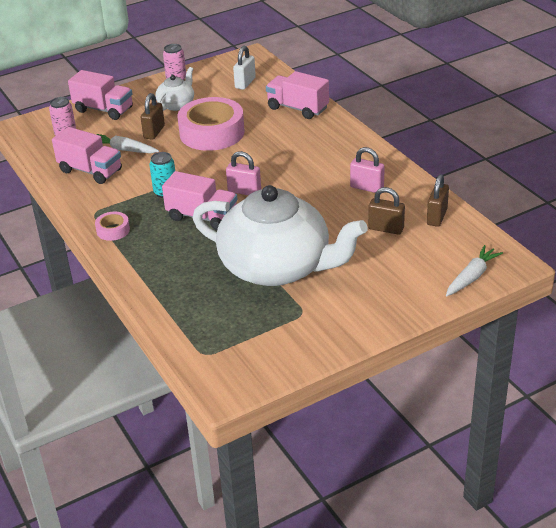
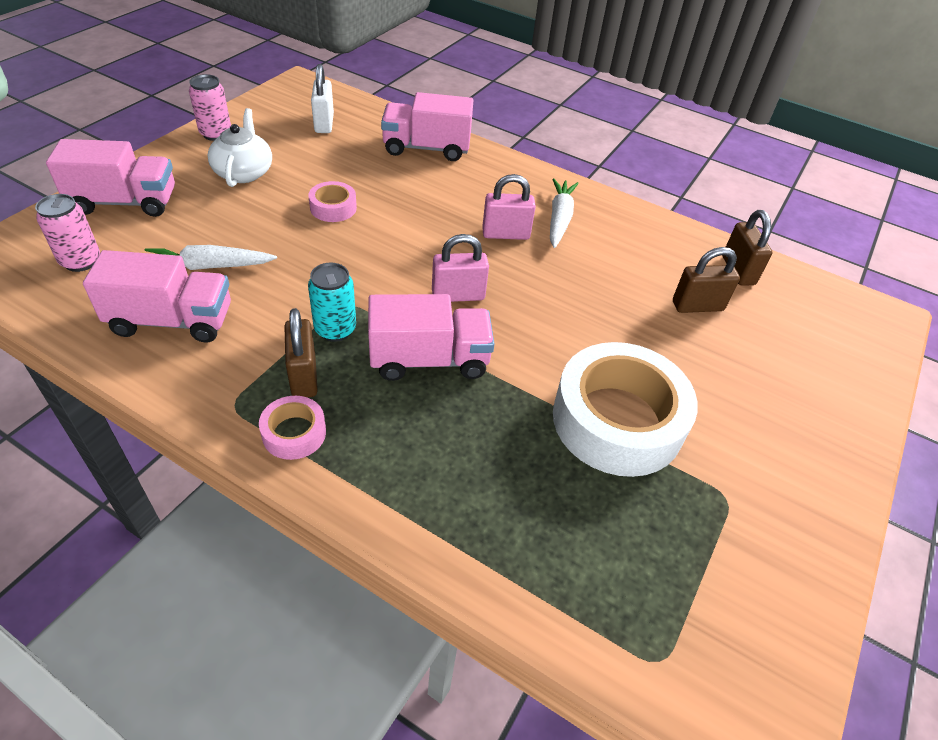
camera: 35 degrees left, 10 degrees up
brown padlock [141,93,165,140] -> brown padlock moved to [284,308,318,397]
pink tape [177,97,245,151] -> pink tape [308,181,357,222], size x0.45
white teapot [192,185,367,286] -> white tape [553,342,698,477]
pink padlock [350,147,385,193] -> pink padlock moved to [482,174,536,240]
white carrot [446,245,503,296] -> white carrot moved to [550,178,579,248]

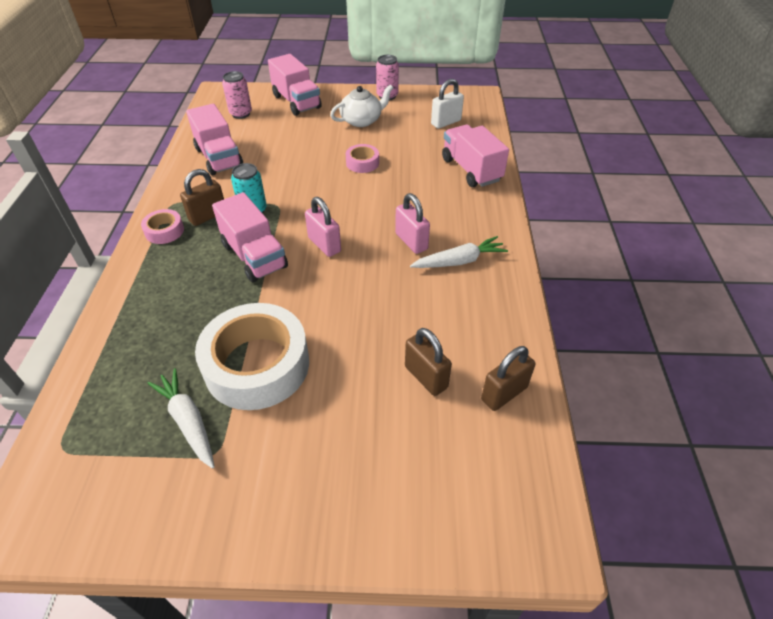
camera: 65 degrees right, 0 degrees up
white carrot [145,245,277,270] -> white carrot moved to [147,368,214,468]

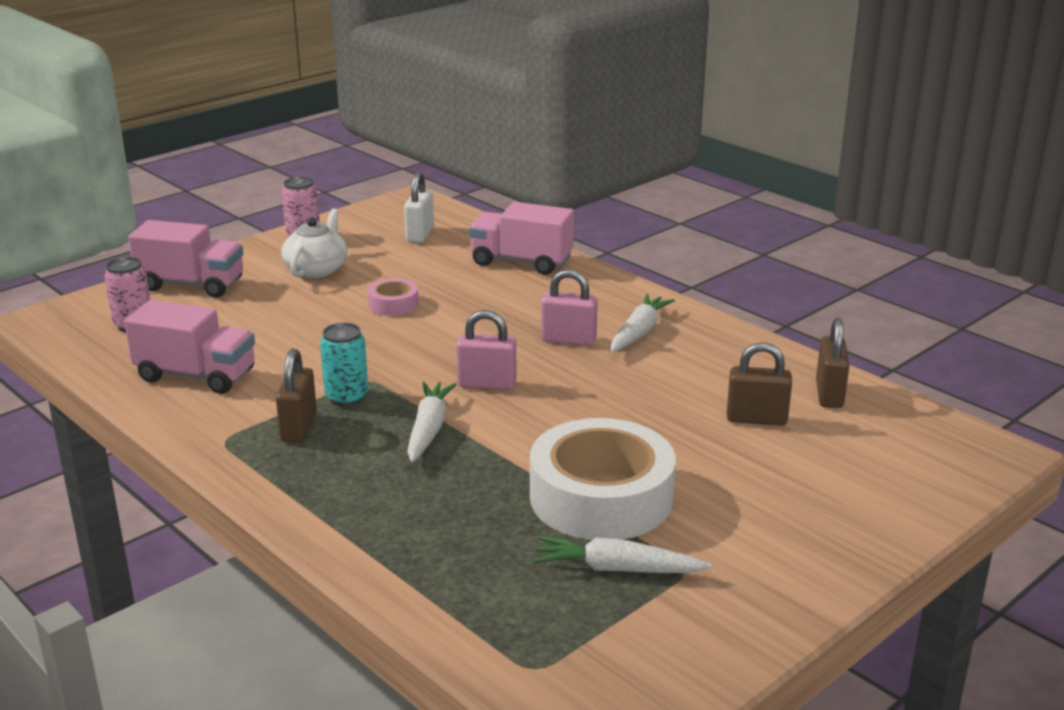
camera: 45 degrees left, 20 degrees down
pink tape [141,209,184,244] -> none
pink truck [212,192,288,282] -> white carrot [407,381,457,462]

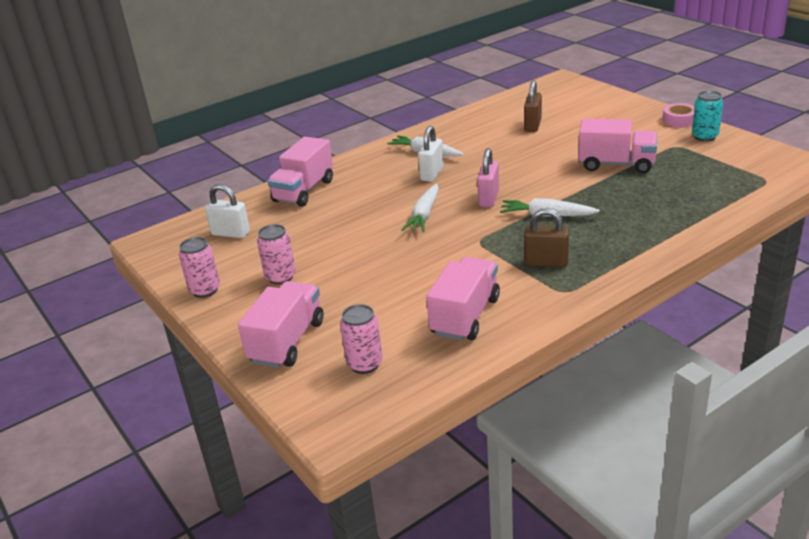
camera: 80 degrees left, 5 degrees up
white teapot [281,208,347,278] -> pink can [257,224,295,285]
turquoise can [320,323,368,406] -> turquoise can moved to [692,91,723,142]
pink tape [368,278,419,316] -> pink tape moved to [663,103,695,127]
white tape [530,418,676,540] -> pink truck [578,119,657,173]
white carrot [533,536,712,573] -> white carrot moved to [401,183,439,232]
pink padlock [541,269,598,346] -> white padlock [418,126,444,182]
brown padlock [816,318,849,408] -> none

